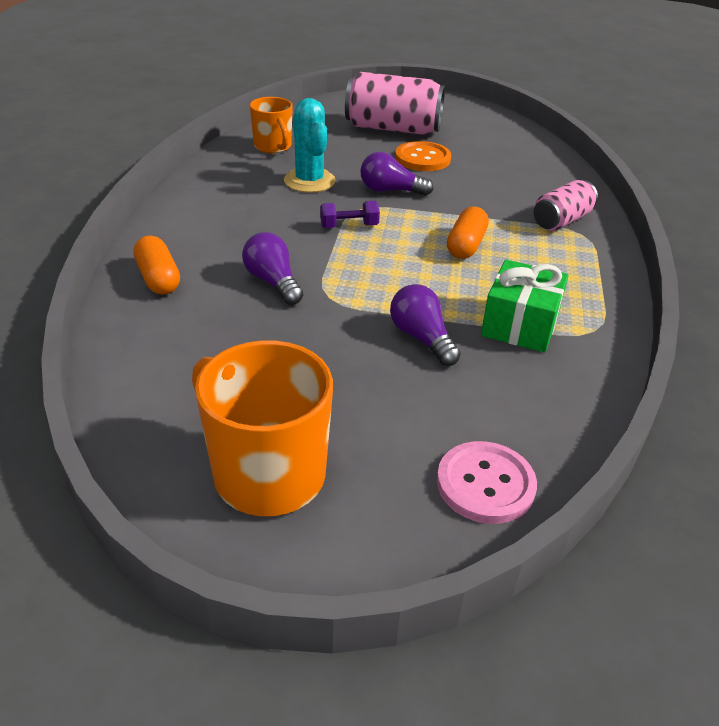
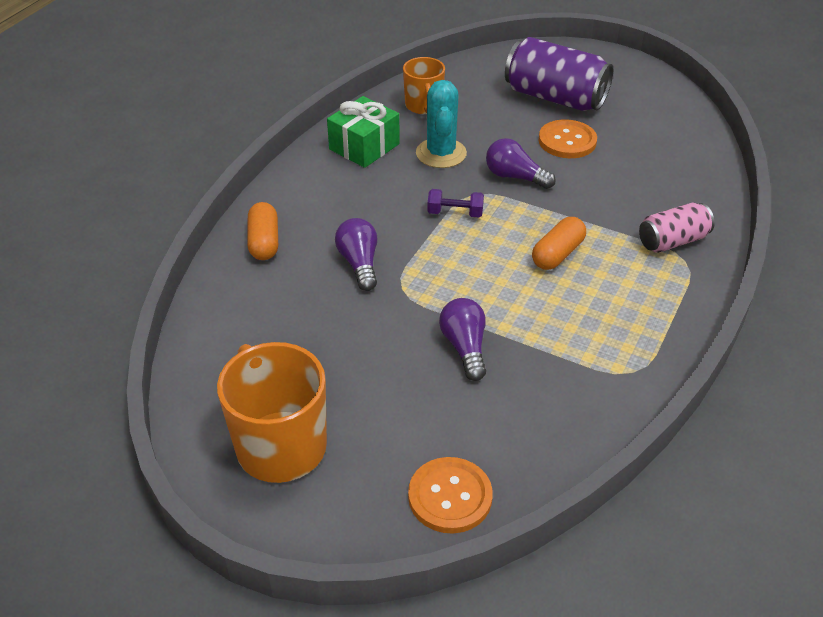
camera: 20 degrees right, 5 degrees up
pink can [345,72,445,135] -> purple can [505,37,613,111]
pink button [437,441,537,524] -> orange button [408,457,493,533]
green gift [481,259,569,353] -> green gift moved to [327,96,400,168]

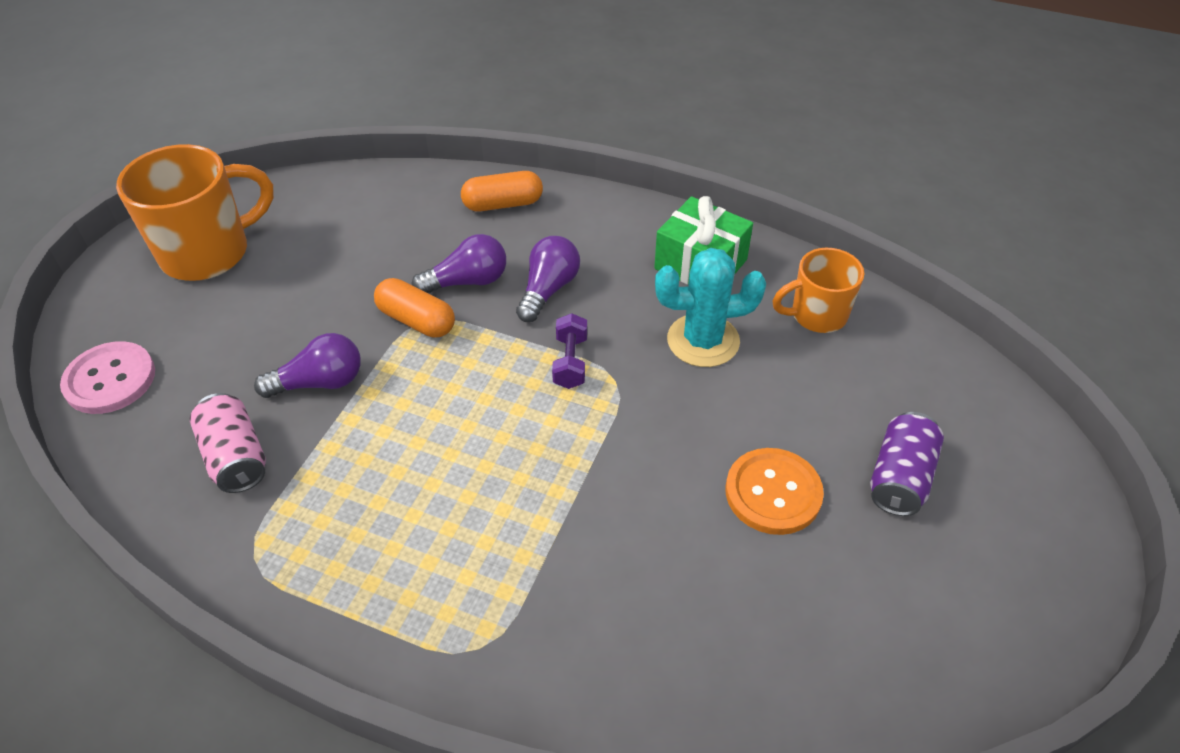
camera: 85 degrees right, 5 degrees up
orange button [408,457,493,533] -> pink button [60,341,155,414]
purple light bulb [486,138,556,189] -> purple light bulb moved to [516,236,580,322]
purple can [505,37,613,111] -> purple can [870,412,944,516], size x0.58
orange capsule [532,217,586,270] -> orange capsule moved to [374,278,455,338]
pink can [639,202,715,253] -> pink can moved to [190,393,266,493]

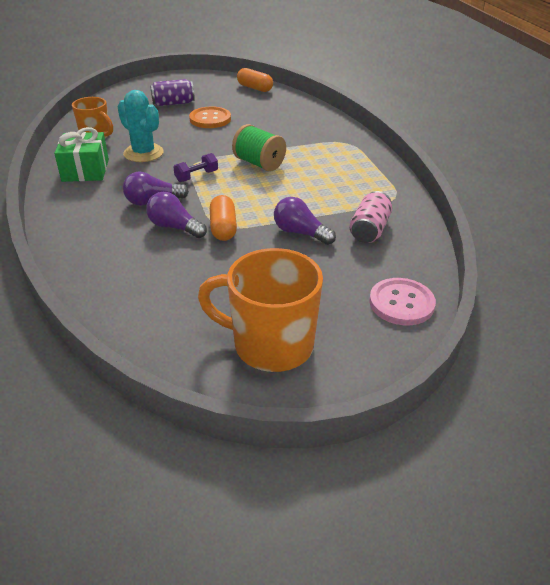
camera: 130 degrees left, 10 degrees down
orange capsule [461,171,543,211] -> orange capsule moved to [237,68,273,92]
none -> green spool [232,124,286,172]

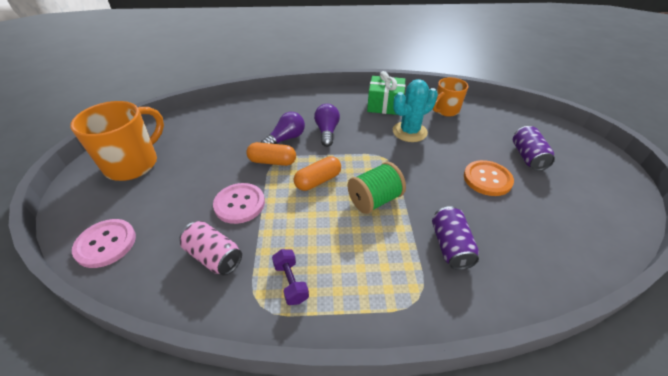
camera: 105 degrees right, 5 degrees up
purple dumbbell [174,153,218,182] -> purple dumbbell moved to [272,249,309,305]
orange capsule [237,68,273,92] -> orange capsule moved to [294,156,341,191]
purple light bulb [274,197,336,245] -> pink button [213,183,265,224]
none -> purple can [432,206,479,270]

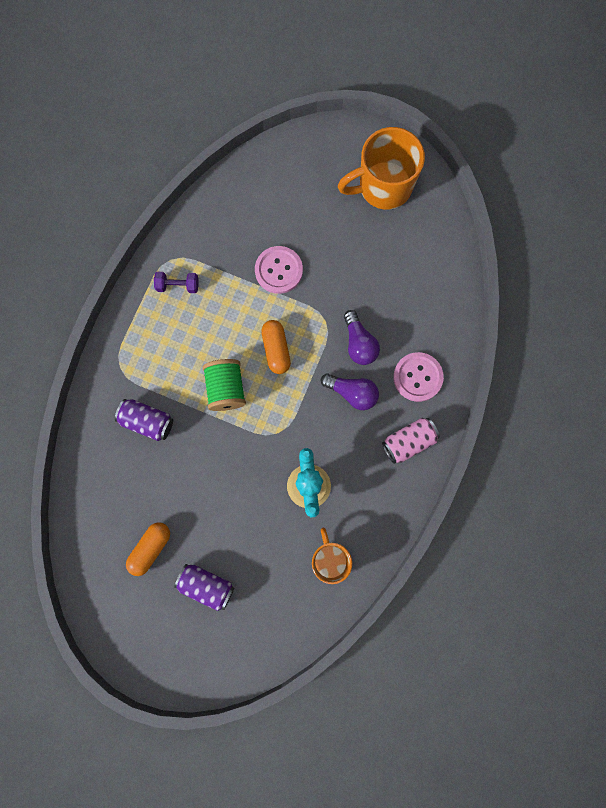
camera: 115 degrees right, 35 degrees up
orange mug [70,101,164,181] -> orange mug turned 105 degrees clockwise [337,127,425,210]
pink button [72,219,136,268] -> pink button moved to [393,352,444,402]
pink can [180,221,242,276] -> pink can moved to [382,418,440,464]
orange capsule [246,142,296,166] -> orange capsule moved to [126,522,170,576]
green gift [367,71,405,115] -> none
orange button [464,160,514,196] -> none

